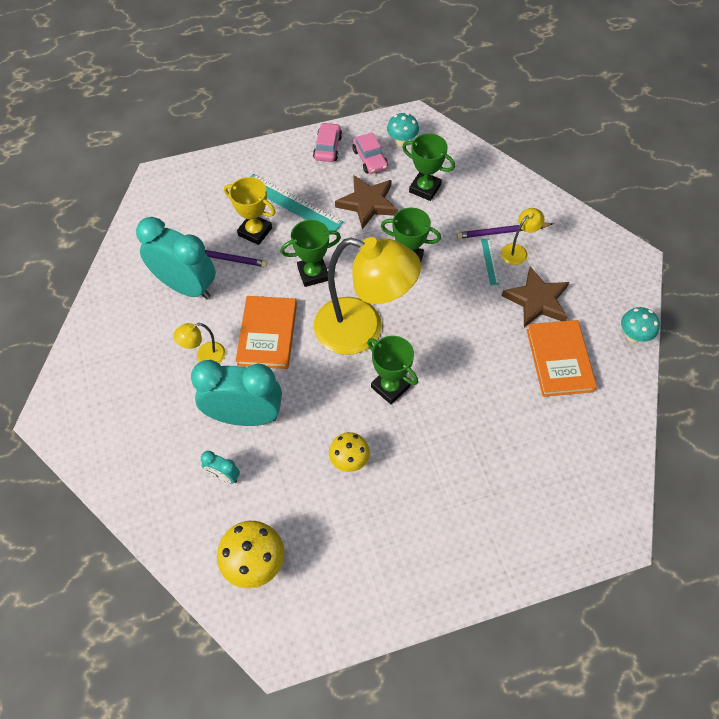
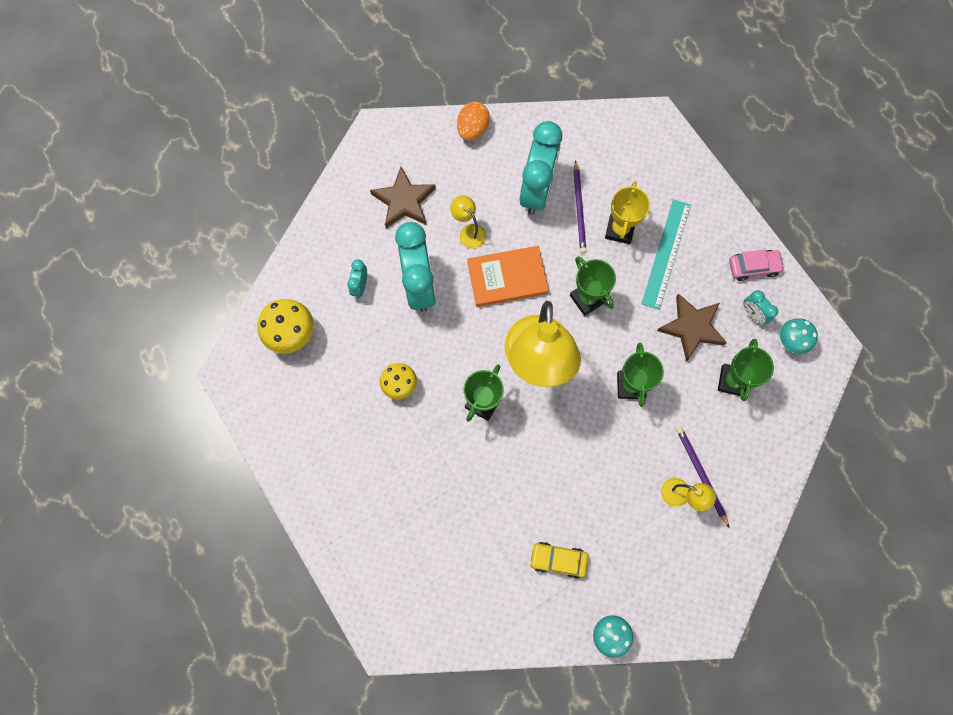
camera: 75 degrees right, 15 degrees up
pink car [352,132,388,174] -> turquoise clock [744,290,778,325]
turquoise ruler [481,238,499,285] -> none
brown star [502,267,569,327] -> brown star moved to [370,167,436,228]
orange book [527,320,597,397] -> yellow car [529,542,589,579]
none -> orange egg [457,102,490,141]

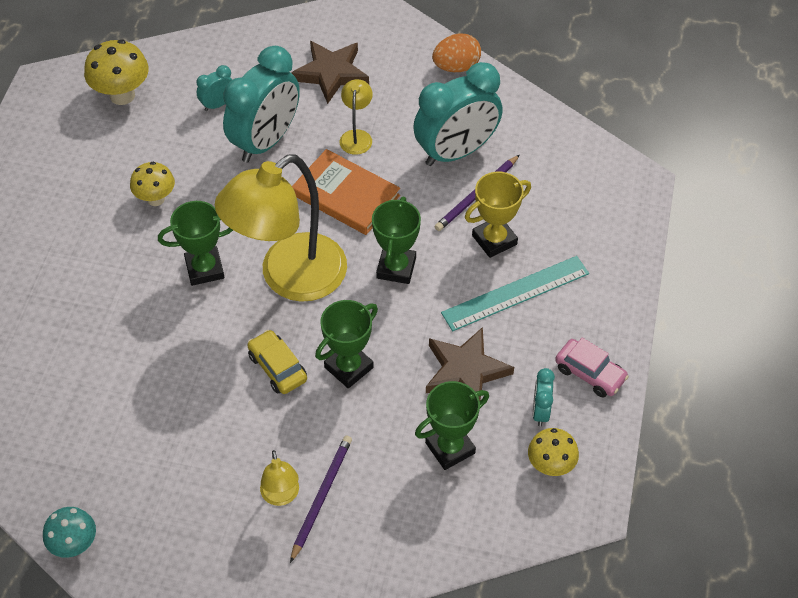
camera: 45 degrees right, 20 degrees down
yellow car [529,542,589,579] -> yellow car moved to [247,330,307,394]
turquoise mushroom [780,318,818,354] -> yellow mushroom [528,428,579,476]

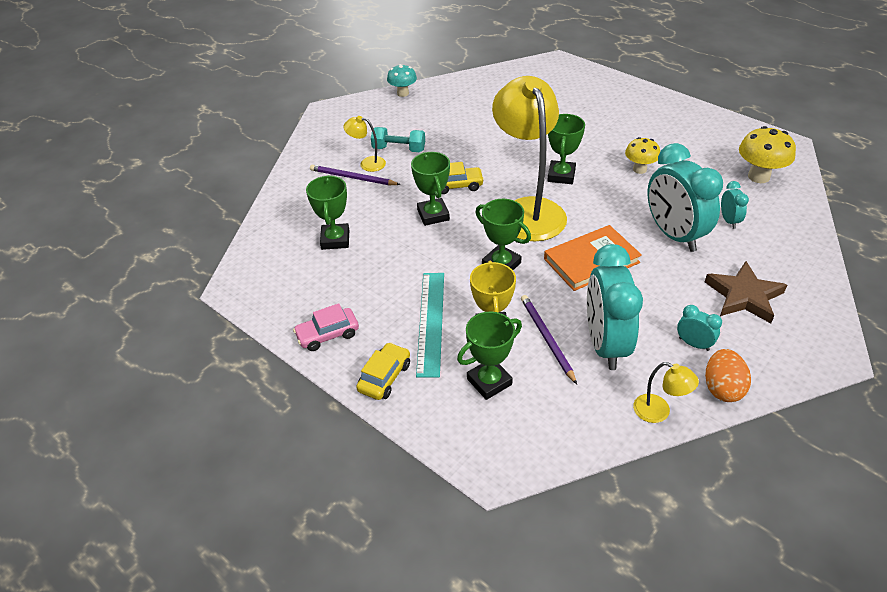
camera: 120 degrees right, 10 degrees down
purple pencil [290,435,352,563] -> purple pencil turned 150 degrees clockwise [310,165,401,185]
yellow lamp [340,79,373,155] -> yellow lamp moved to [633,362,699,423]
brown star [426,327,514,401] -> none
yellow mushroom [528,428,579,476] -> none
turquoise clock [533,368,555,426] -> turquoise clock moved to [677,305,722,351]
none -> yellow car [356,342,410,400]
none -> turquoise dumbbell [371,127,425,152]
none -> green trophy [457,312,522,400]

